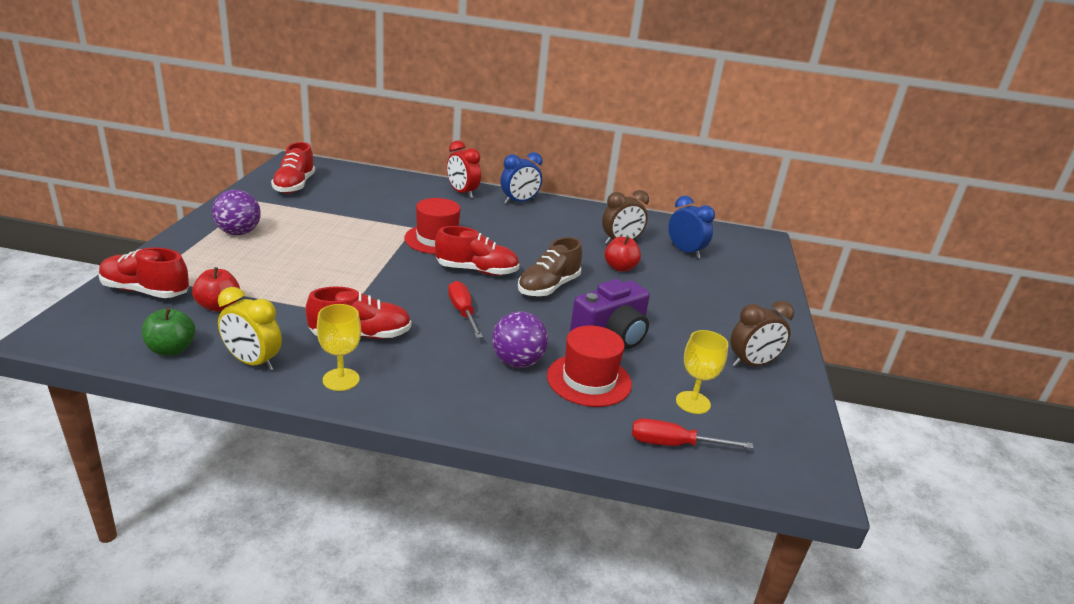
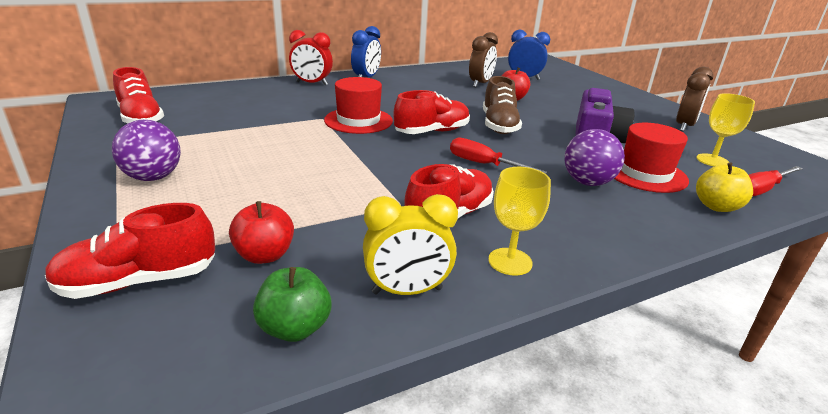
camera: 35 degrees left, 0 degrees up
none -> yellow apple [696,163,753,212]

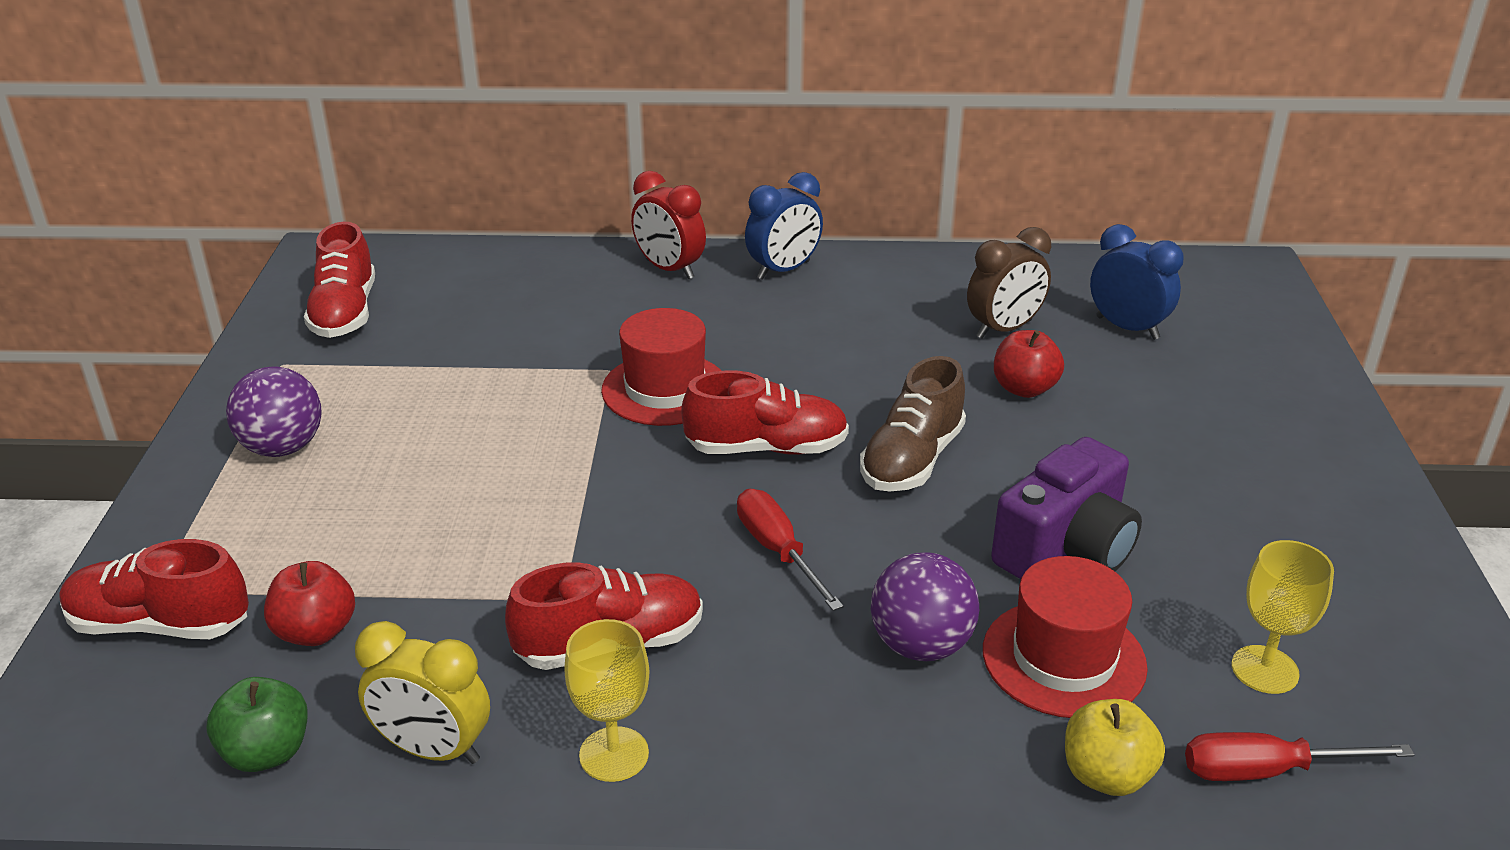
camera: 30 degrees right, 5 degrees up
brown clock [676,67,714,131] -> none

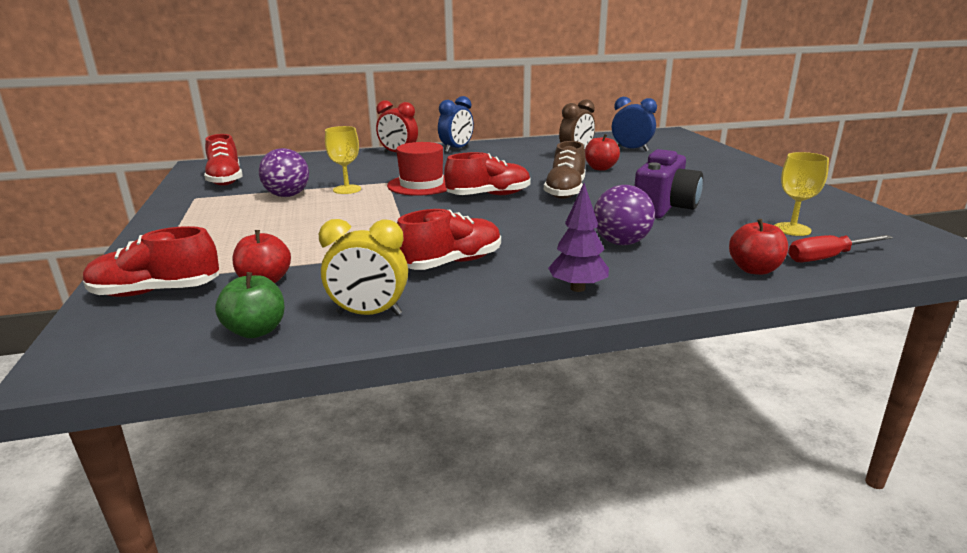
camera: 15 degrees left, 10 degrees down
purple ball [226,366,322,457] -> purple ball moved to [259,148,309,197]
yellow goblet [564,619,649,782] -> yellow goblet moved to [325,126,361,194]
red screwdriver [737,489,844,611] -> none
red hat [983,556,1148,718] -> none
yellow apple [1065,699,1165,796] -> red apple [729,219,788,275]
none -> purple tree [548,183,609,292]

